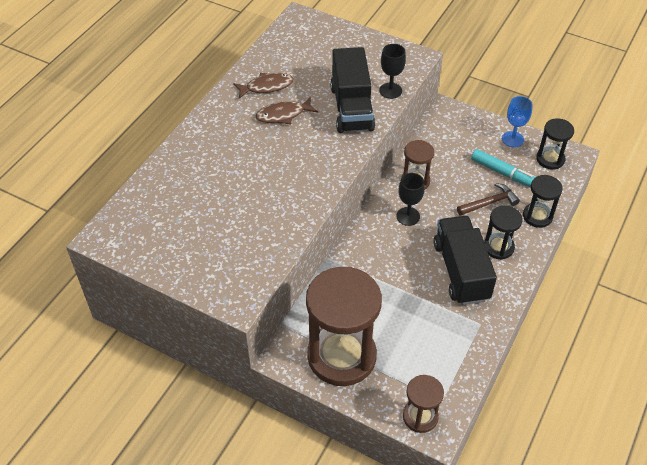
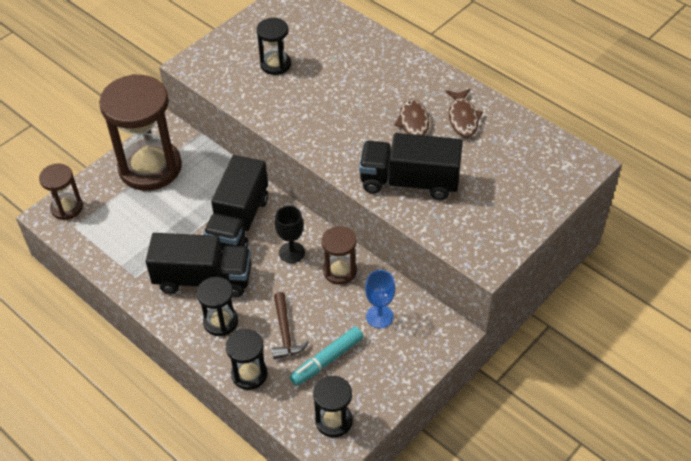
camera: 105 degrees right, 0 degrees up
black goblet [379,44,406,99] -> none
blue goblet [502,96,533,147] -> blue goblet moved to [365,270,395,328]
none -> black truck [203,155,268,250]
none -> black hourglass [256,18,291,75]

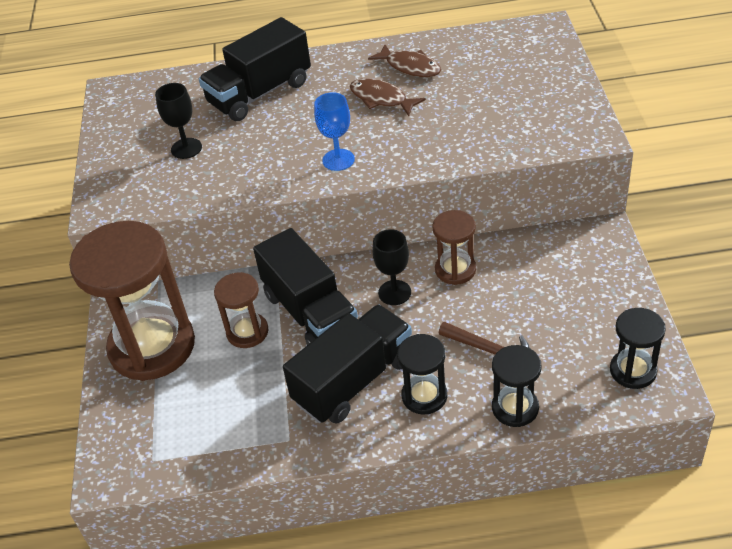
camera: 45 degrees left, 5 degrees down
brown hourglass [39,164,83,220] -> brown hourglass moved to [214,272,269,348]
black hourglass [256,18,291,75] -> black goblet [155,83,202,159]
turquoise marker [290,327,364,386] -> none
black truck [359,133,463,200] -> black truck moved to [199,17,311,121]
blue goblet [365,270,395,328] -> blue goblet moved to [314,92,355,171]

